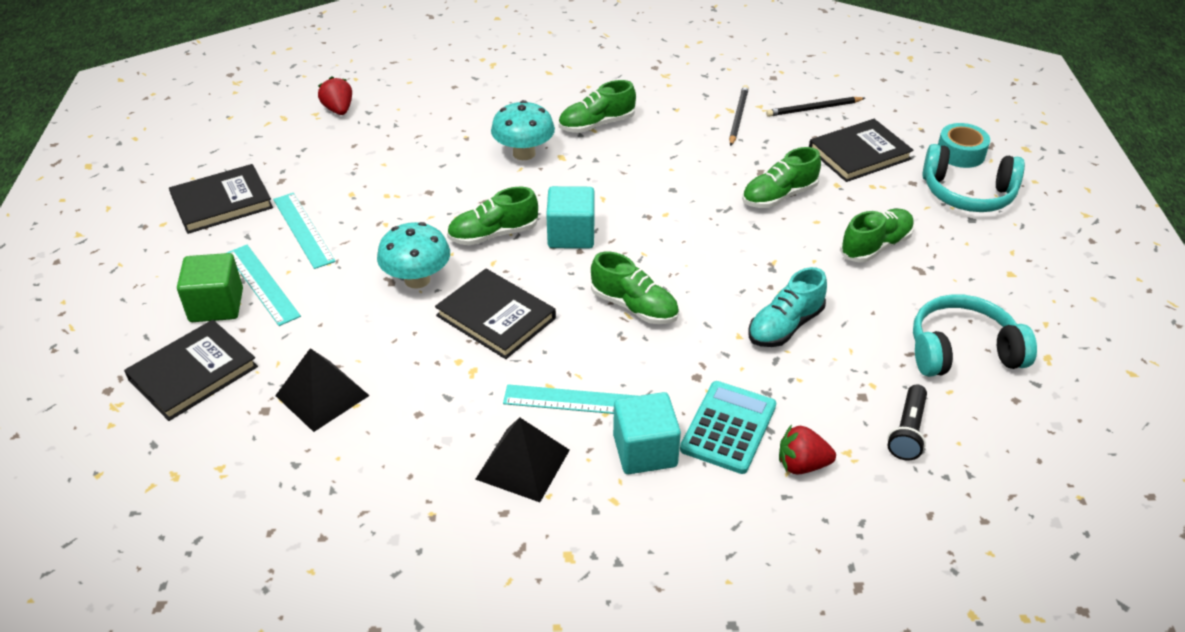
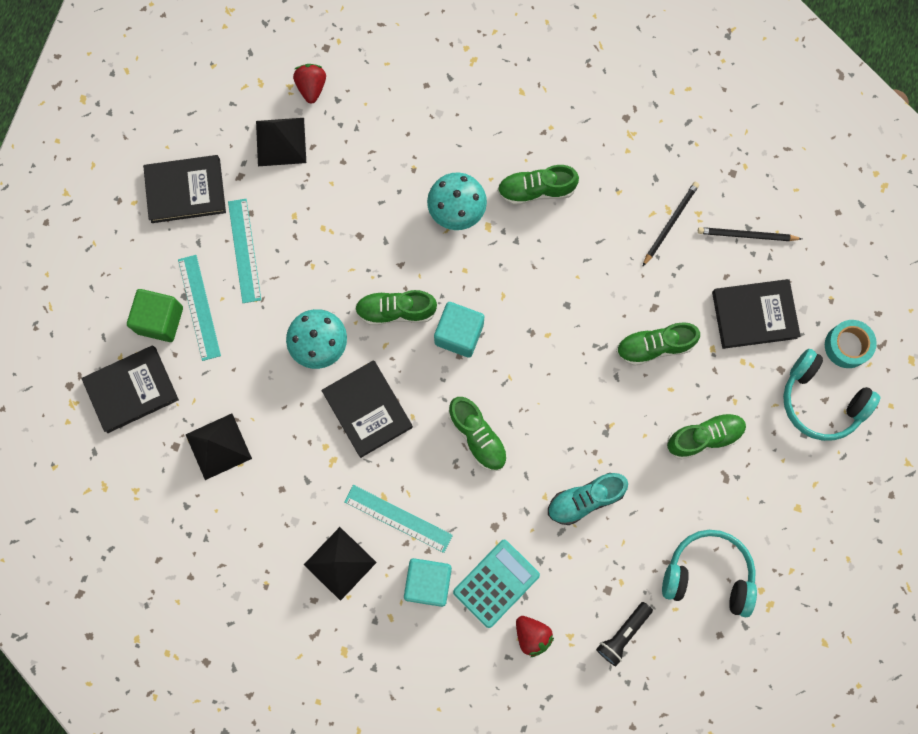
camera: 20 degrees right, 35 degrees up
red strawberry [779,425,836,474] -> red strawberry turned 150 degrees counterclockwise [516,616,554,657]
none -> black pyramid [256,118,306,166]

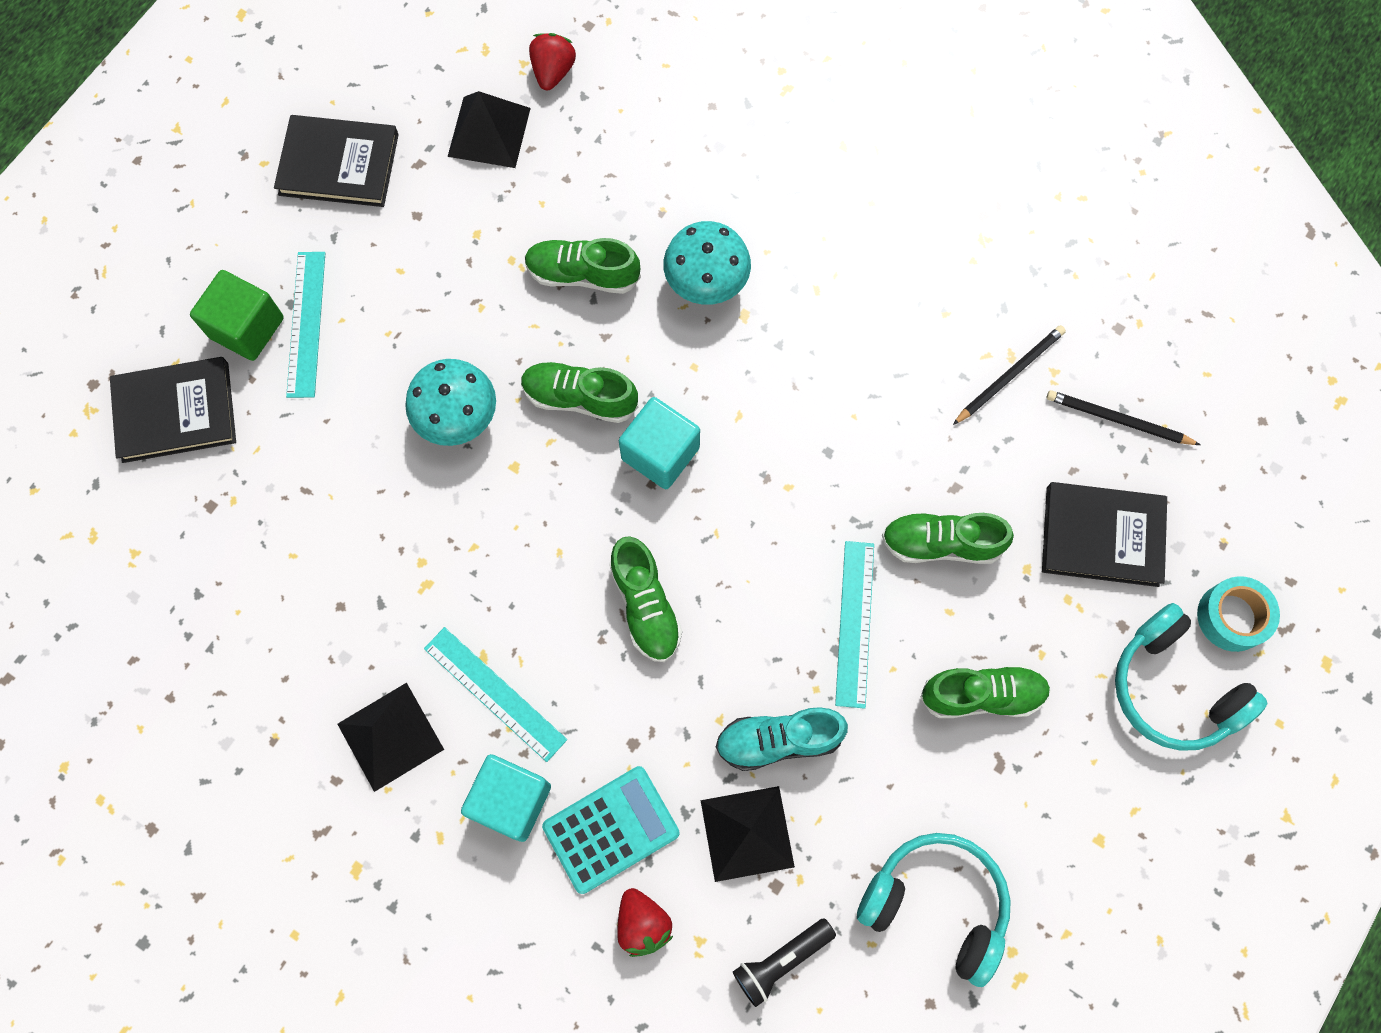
camera: 15 degrees right, 5 degrees down
black pyramid [185,413,252,480] -> black pyramid moved to [701,786,795,882]
turquoise ruler [228,199,261,303] -> turquoise ruler moved to [835,541,874,709]
black book [321,360,413,458] -> none
green shoe [497,165,579,205] -> green shoe moved to [524,238,641,294]

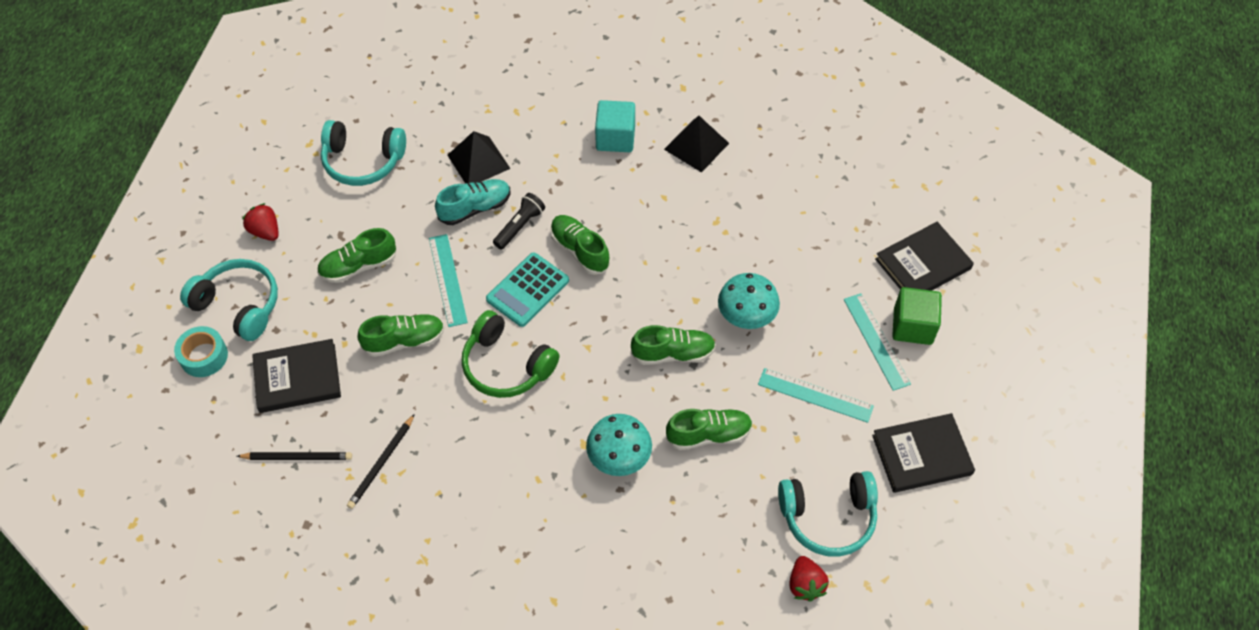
camera: 160 degrees right, 15 degrees down
turquoise ruler [424,627,567,762] -> turquoise ruler moved to [758,368,874,423]
black pyramid [448,91,531,168] -> turquoise headphones [778,471,878,557]
turquoise calculator [542,766,680,894] -> turquoise calculator moved to [486,252,569,327]
red strawberry [617,888,673,957] -> red strawberry moved to [242,203,279,241]
turquoise cube [619,397,700,489] -> none
black flashlight [733,918,836,1007] -> black flashlight moved to [493,193,545,250]
none -> green headphones [462,310,559,398]

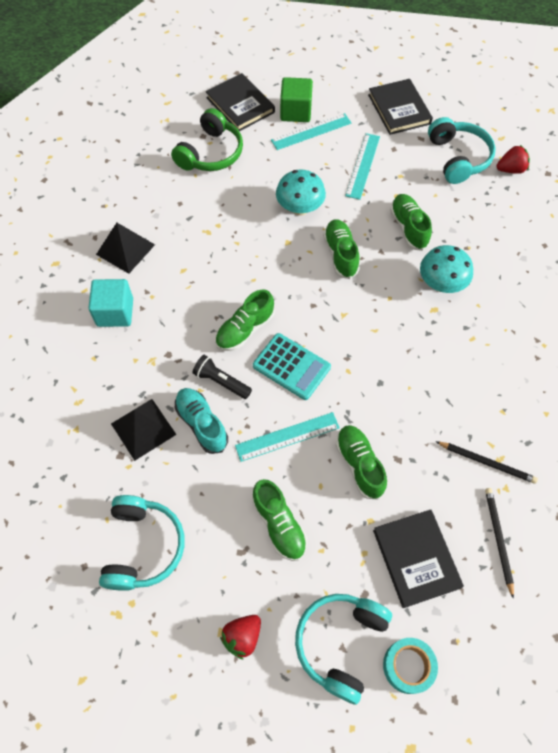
camera: 95 degrees left, 5 degrees up
green headphones [462,310,559,398] -> green headphones moved to [171,108,243,171]

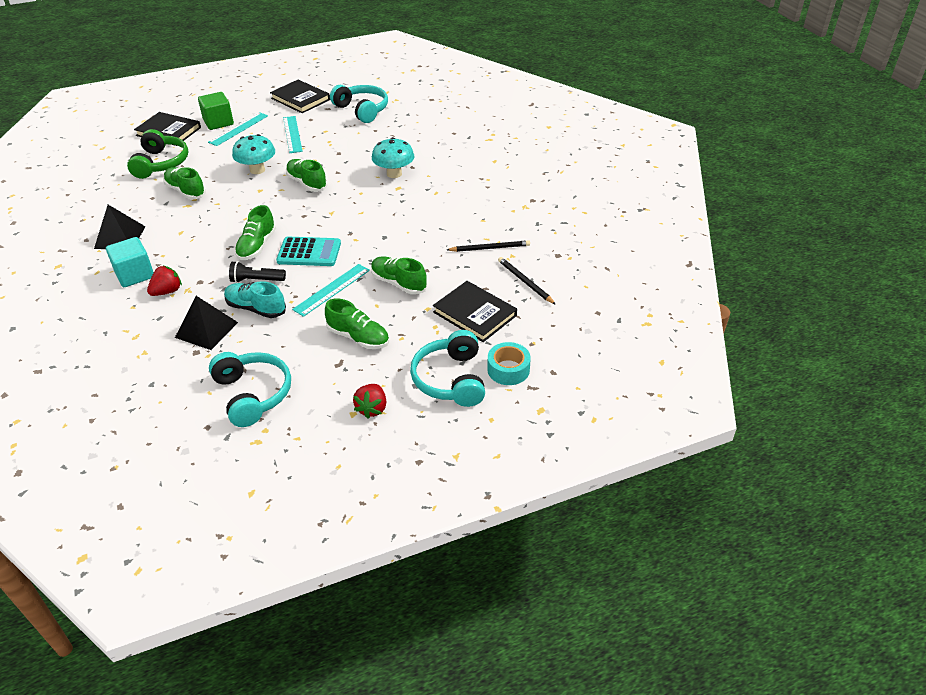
camera: 30 degrees left, 20 degrees down
green shoe [390,194,432,251] -> green shoe moved to [163,167,206,200]
red strawberry [497,145,530,174] -> red strawberry moved to [147,265,182,296]

